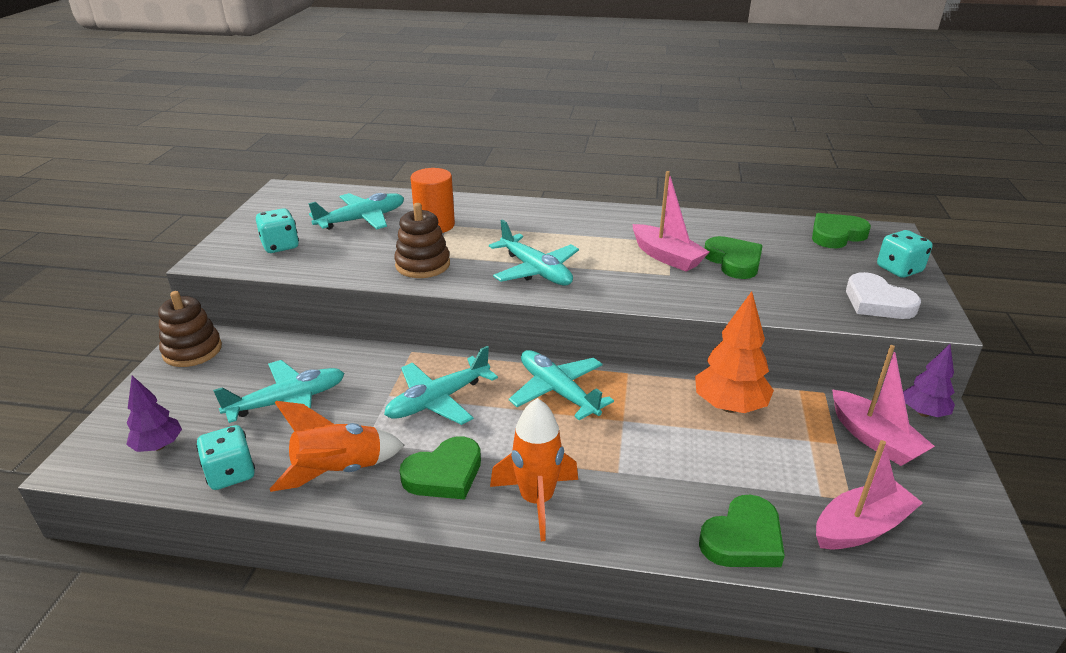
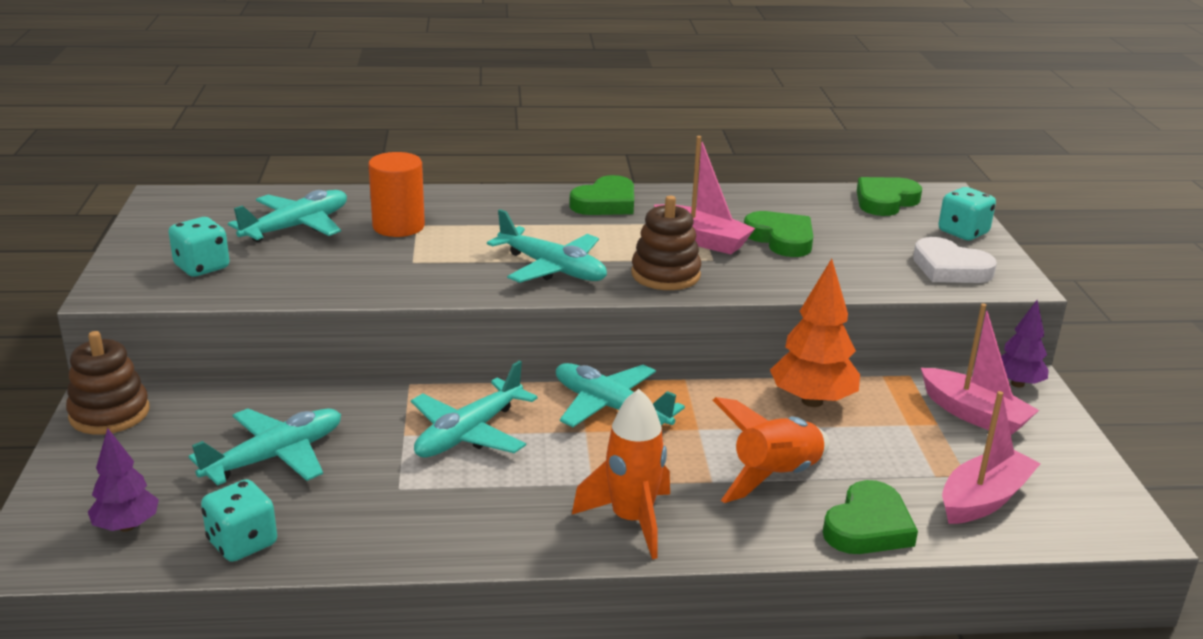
camera: 15 degrees left, 5 degrees down
orange rocket [270,401,404,492] -> orange rocket moved to [713,397,830,503]
brown stacking toy [394,203,450,278] -> brown stacking toy moved to [631,196,701,290]
green heart [400,436,481,500] -> green heart moved to [569,175,634,215]

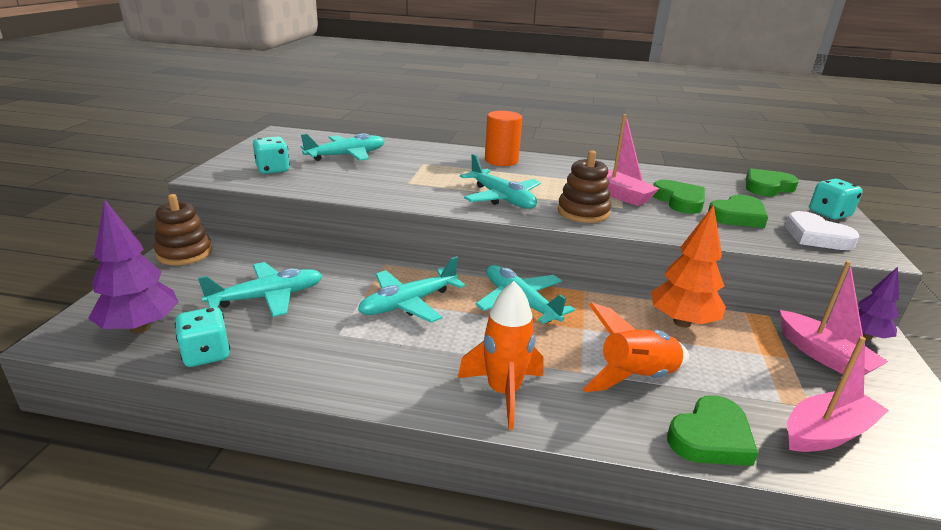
camera: 15 degrees right, 0 degrees up
purple tree [88,428,159,532] -> purple tree [88,200,179,333], size x1.60
orange cylinder [368,152,425,237] -> orange cylinder moved to [485,111,522,166]
green heart [569,175,634,215] -> green heart moved to [708,194,768,228]

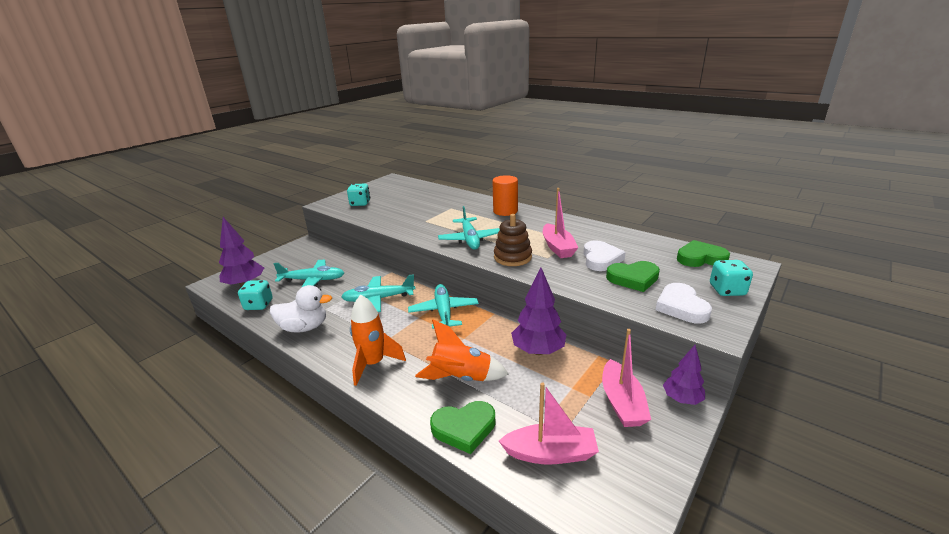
camera: 30 degrees right, 0 degrees up
brown stacking toy [154,194,212,265] -> none
turquoise plane [301,133,385,161] -> none
orange tree [650,205,726,327] -> purple tree [511,268,566,355]
green heart [653,180,705,214] -> white heart [583,240,626,271]
none -> white duck [270,285,332,332]

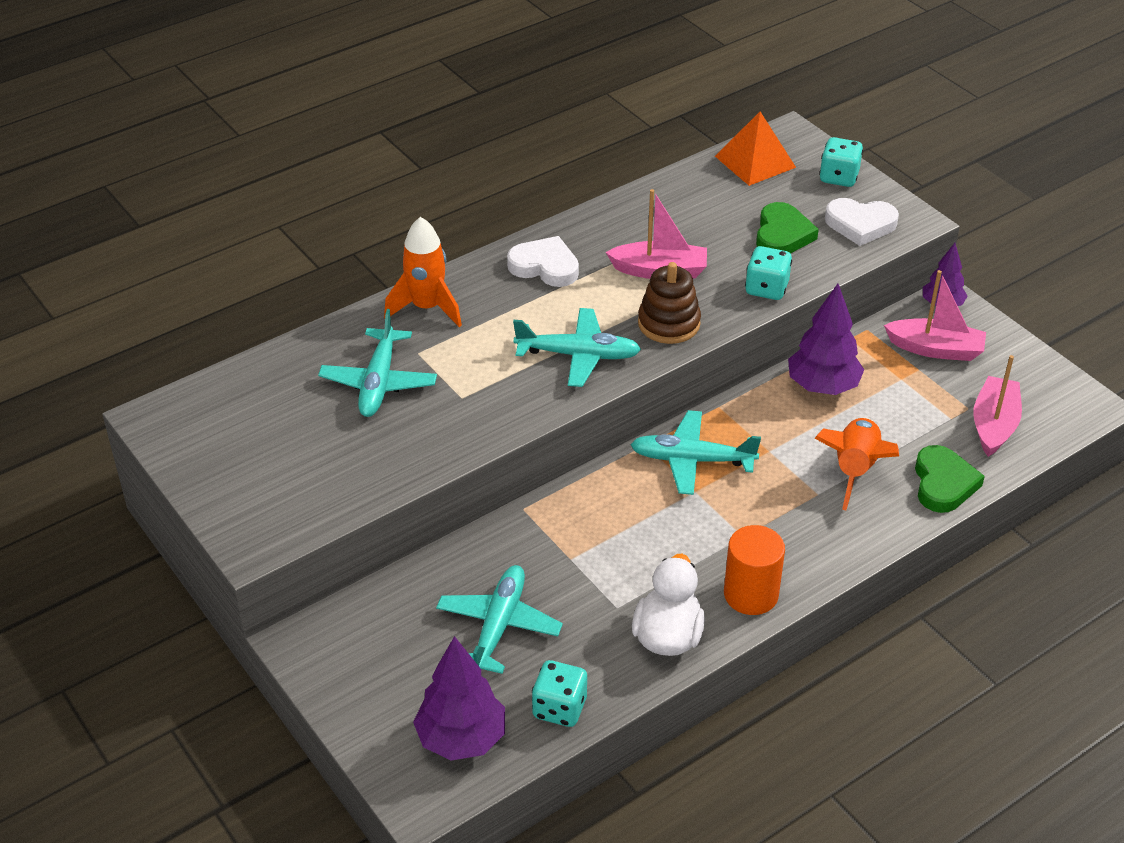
camera: 75 degrees left, 15 degrees up
turquoise plane [341,274,416,312] -> turquoise plane moved to [318,309,437,417]
turquoise dice [347,184,370,206] -> turquoise dice moved to [745,246,792,300]
orange rocket [350,294,406,386] -> orange rocket moved to [384,217,462,327]
orange cylinder [492,175,518,216] -> orange cylinder moved to [724,525,785,615]
white heart [583,240,626,271] -> white heart moved to [507,236,579,287]
green heart [677,240,730,267] -> orange pyramid [715,112,796,186]

